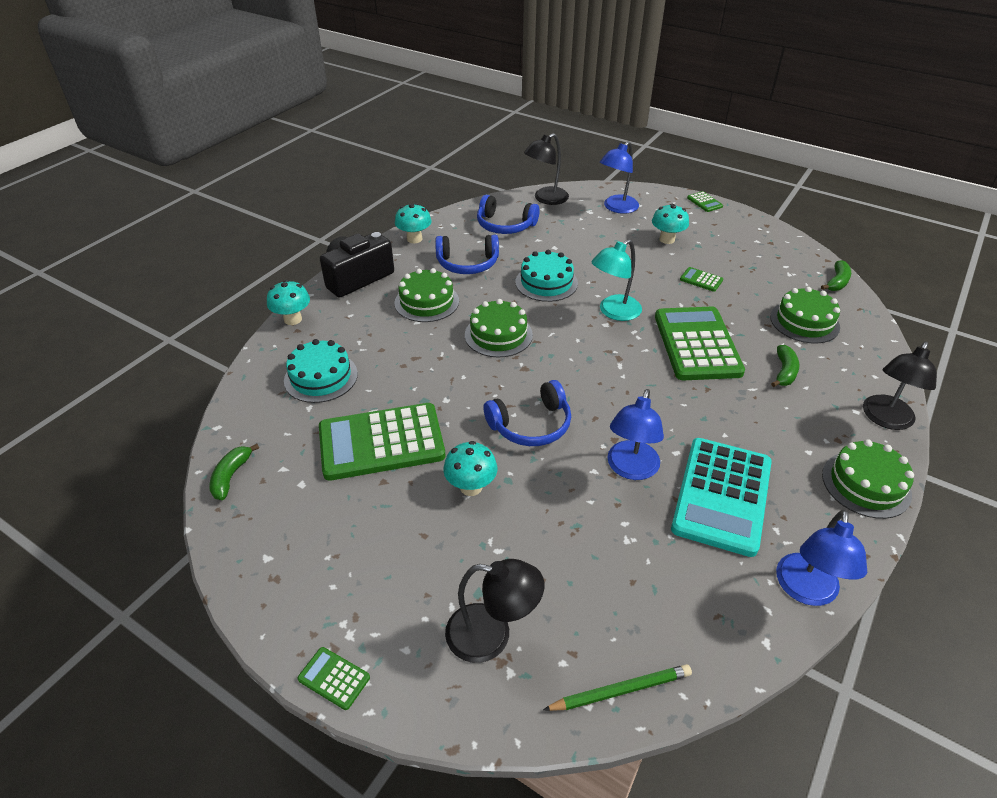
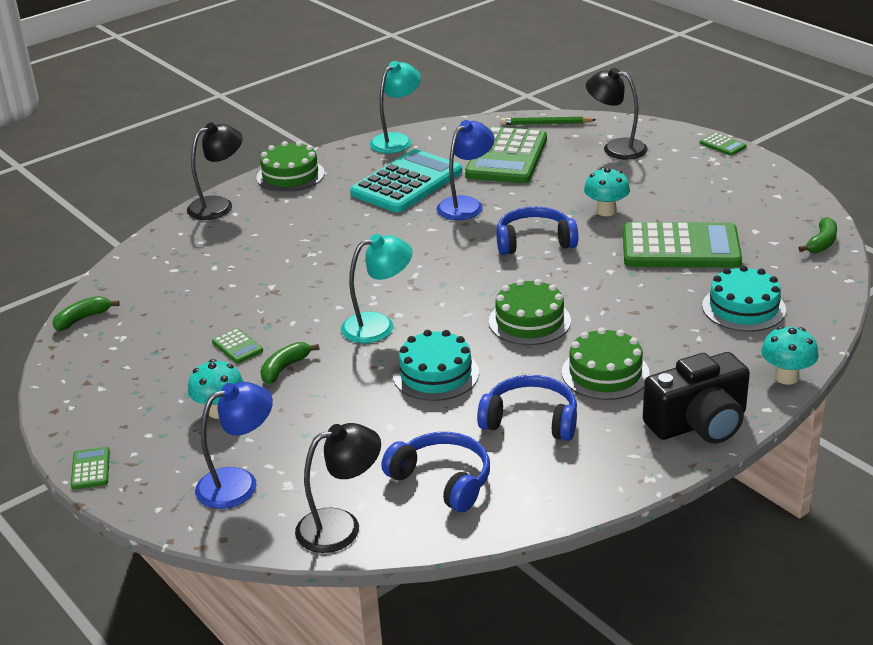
camera: 160 degrees left, 10 degrees down
turquoise mushroom [395,203,431,243] -> none
green calculator [655,307,745,380] -> green calculator moved to [465,127,547,183]
green cake [770,287,840,343] -> none
green banana [771,345,799,387] -> green banana moved to [260,342,320,384]
blue lamp [776,509,867,606] -> turquoise lamp [370,61,421,153]

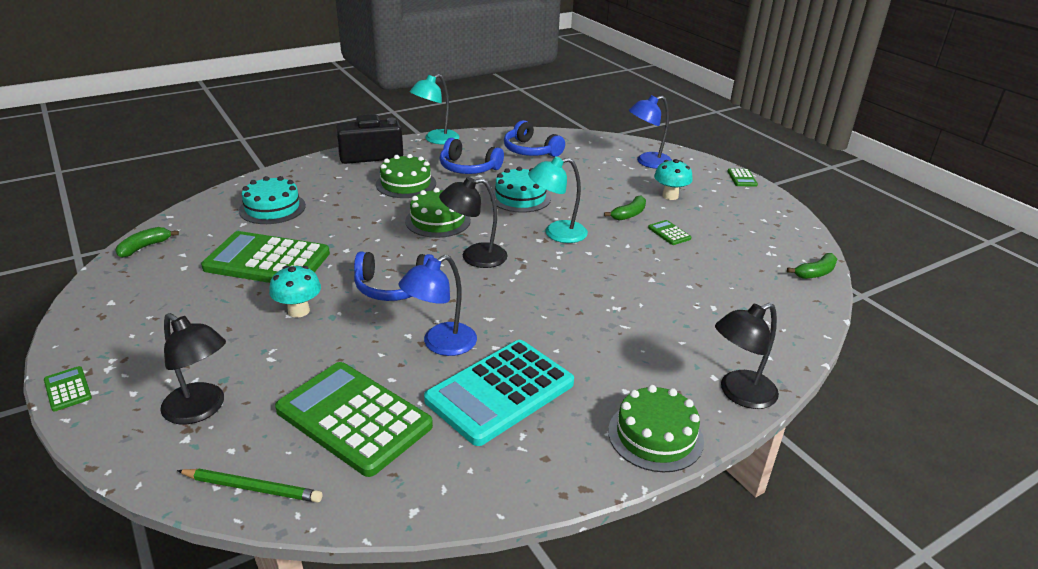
camera: 175 degrees left, 0 degrees up
black lamp [295,423,381,553] -> black lamp moved to [439,177,508,268]
turquoise lamp [370,61,421,153] -> turquoise lamp moved to [410,74,459,144]
green calculator [465,127,547,183] -> green calculator turned 75 degrees counterclockwise [275,362,433,477]
turquoise mushroom [761,326,819,384] -> none

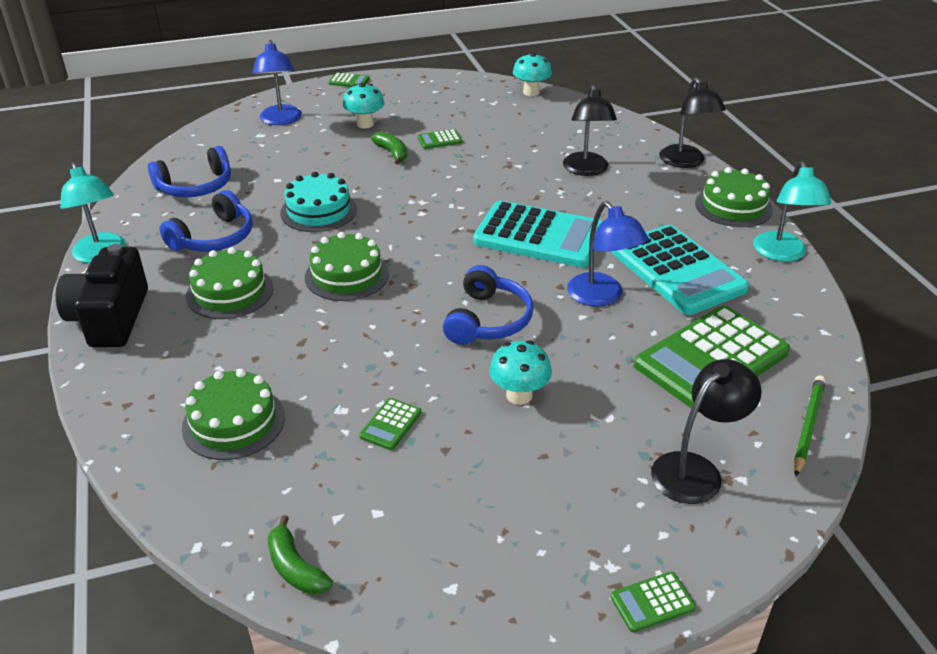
camera: 75 degrees left, 5 degrees up
green calculator [201,231,330,283] -> green calculator [359,398,421,450], size x0.40
turquoise cake [239,176,306,224] -> green cake [182,369,285,460]
black lamp [439,177,508,268] -> black lamp moved to [563,84,617,176]
turquoise lamp [528,156,588,243] -> turquoise lamp moved to [753,161,832,262]
green banana [787,253,837,279] -> turquoise mushroom [513,53,552,96]
none -> turquoise calculator [473,201,603,268]

